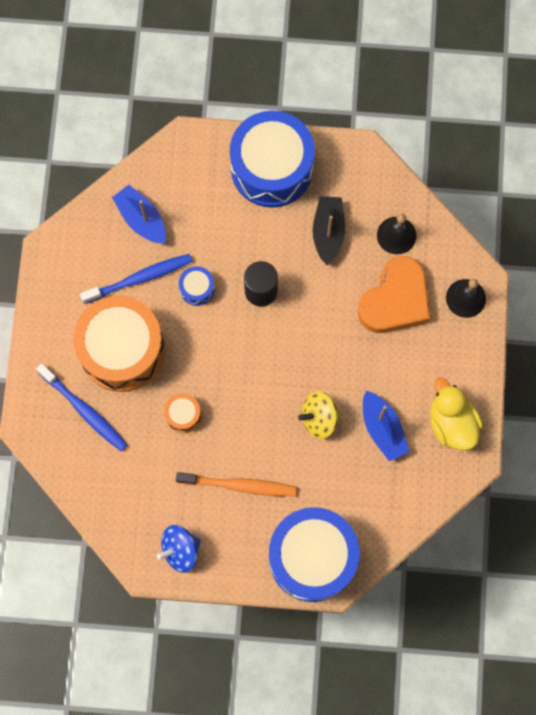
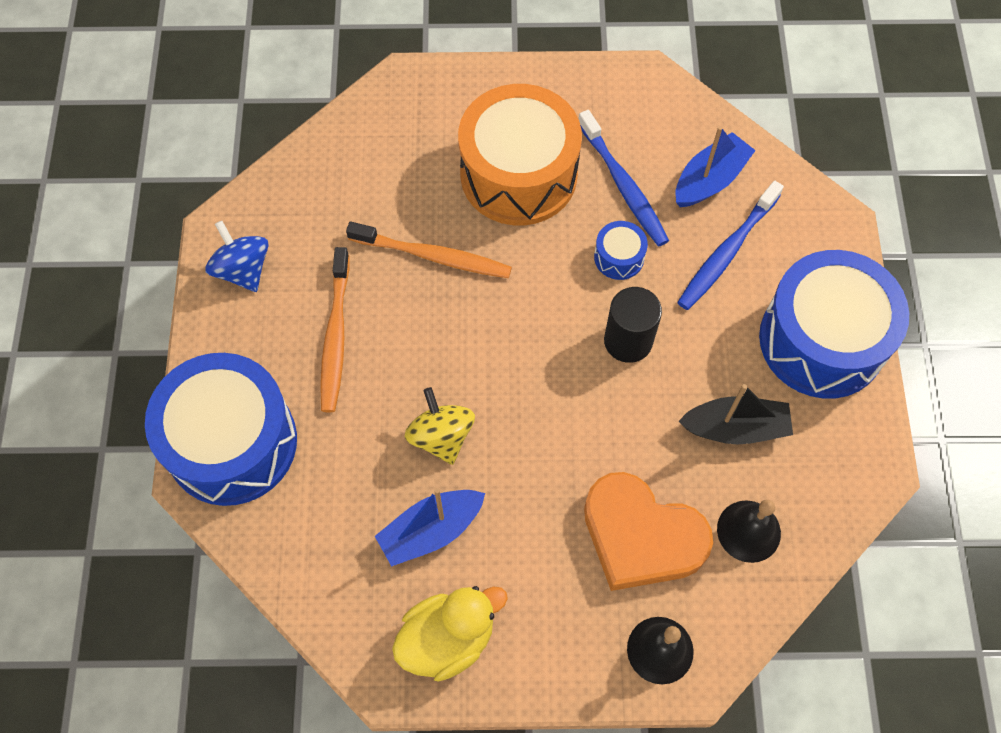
camera: 85 degrees right, 10 degrees down
blue toothbrush [36,363,128,451] -> blue toothbrush moved to [677,181,784,310]
orange drum [164,394,201,433] -> orange toothbrush [346,222,512,278]

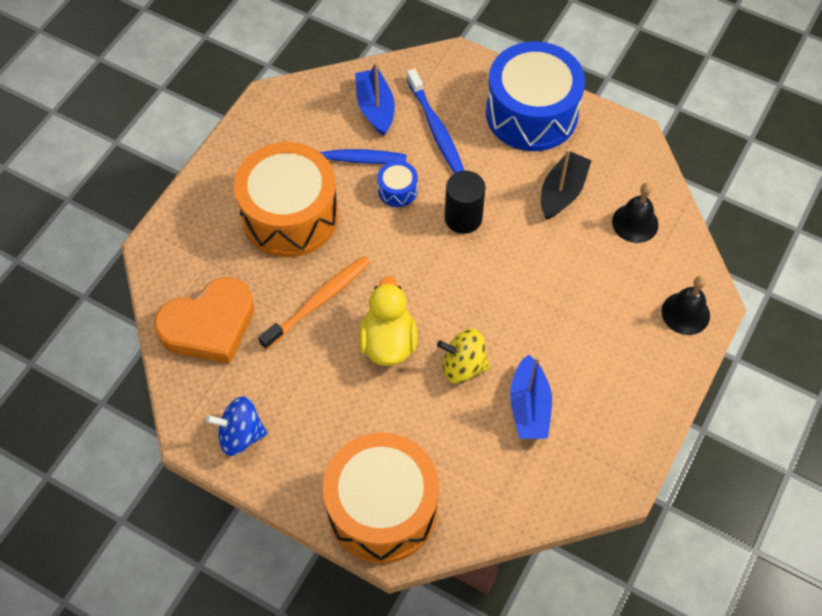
camera: 60 degrees left, 5 degrees down
blue drum [145,353,297,506] -> orange drum [323,432,439,563]
orange toothbrush [320,247,350,412] -> none
yellow duck [392,586,508,682] -> yellow duck moved to [359,276,418,366]
orange heart [584,472,713,591] -> orange heart moved to [154,277,254,364]

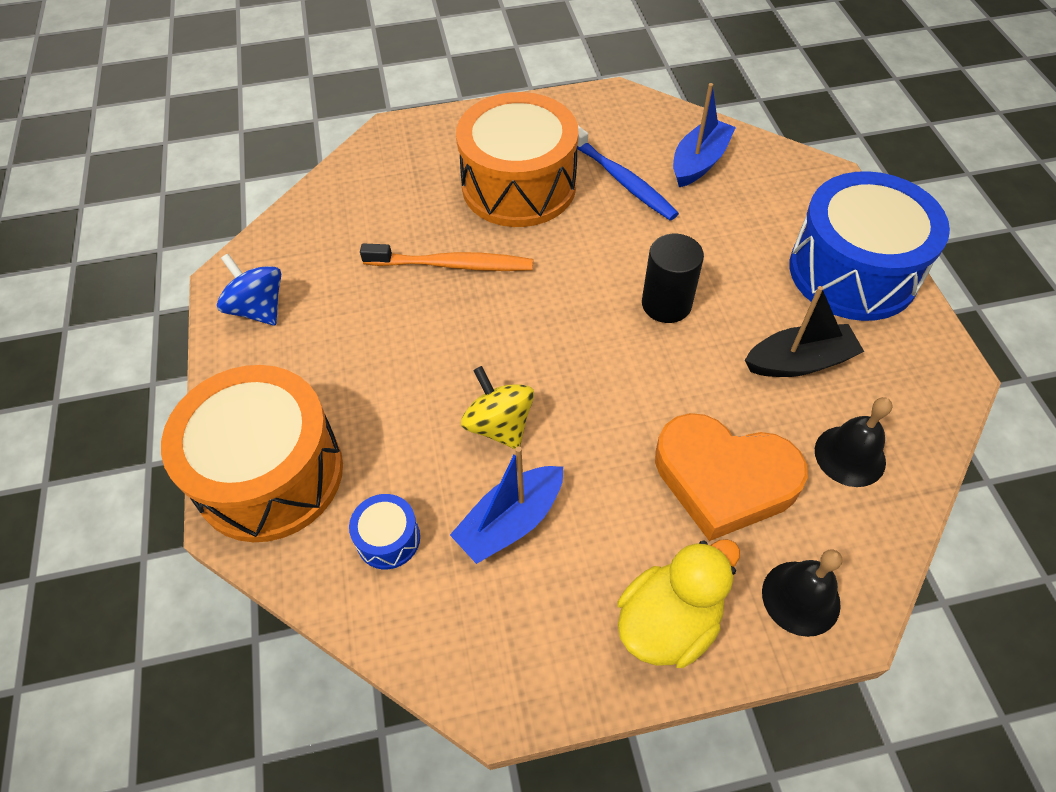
camera: 50 degrees right, 5 degrees down
orange heart [154,277,254,364] -> orange heart moved to [655,413,808,541]
yellow duck [359,276,418,366] -> yellow duck moved to [617,539,740,668]
blue drum [377,161,418,207] -> blue drum moved to [349,494,420,569]
blue toothbrush [407,69,464,174] -> none

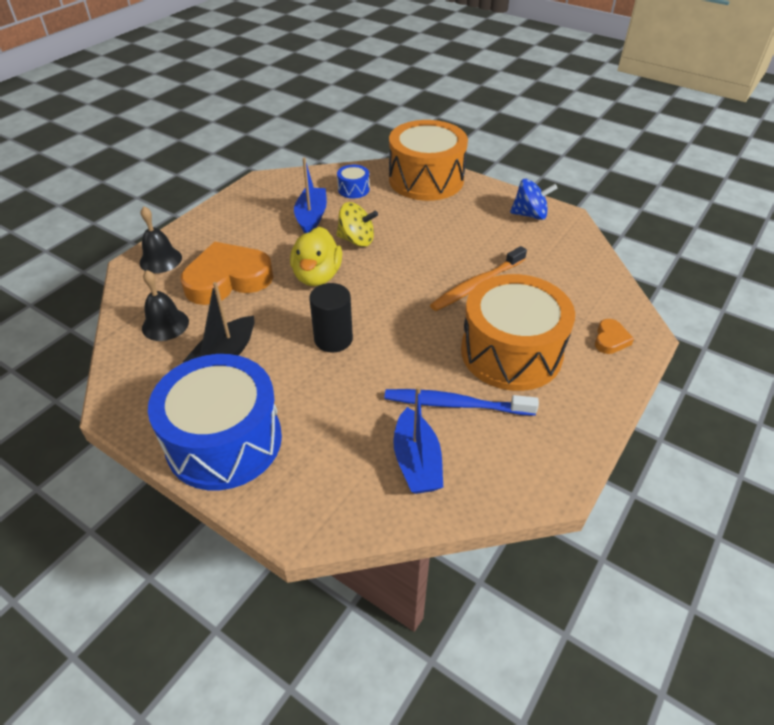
camera: 135 degrees right, 10 degrees down
yellow duck [617,539,740,668] -> yellow duck moved to [290,227,342,286]
none -> orange heart [595,319,634,354]

